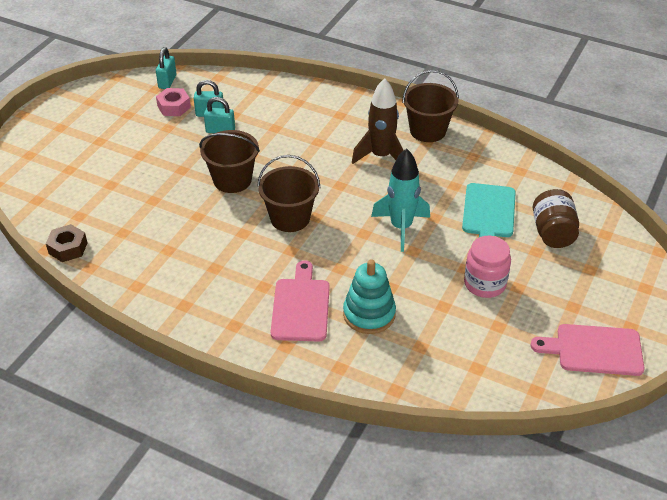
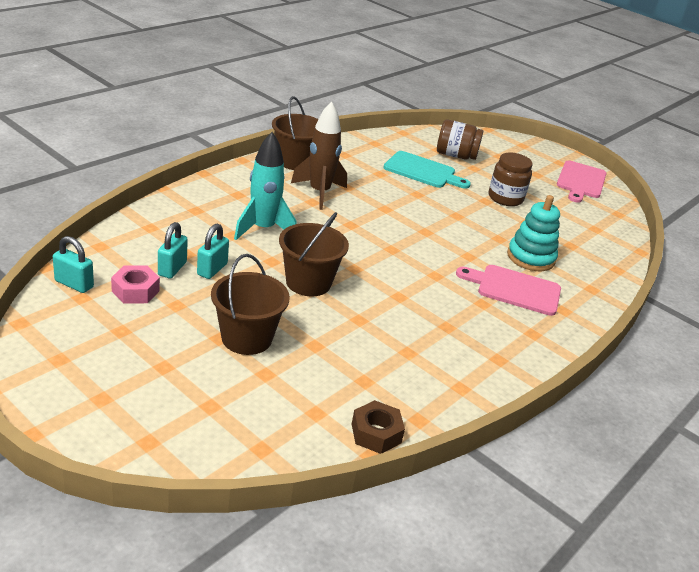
camera: 80 degrees left, 10 degrees down
brown bucket [257,155,320,232] -> brown bucket moved to [211,254,290,355]
turquoise rocket [371,148,430,252] -> turquoise rocket moved to [234,132,297,240]
pink jar [464,236,511,298] -> brown jar [488,153,533,206]

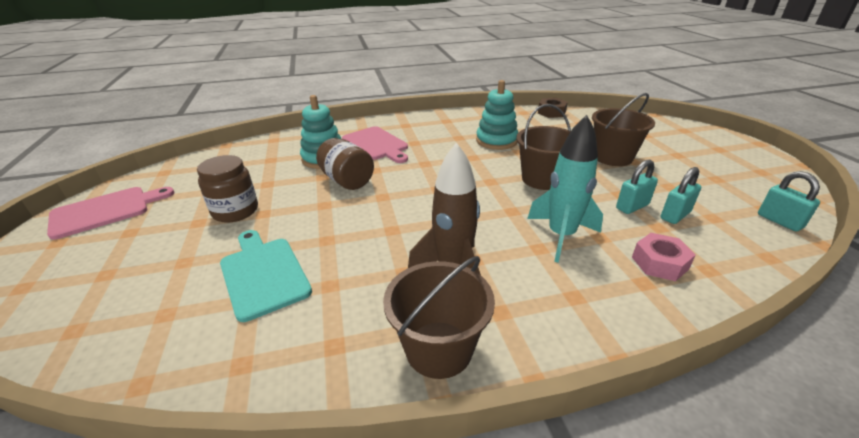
camera: 140 degrees left, 0 degrees up
pink nut [111,266,160,304] -> pink nut moved to [632,233,696,281]
brown jar [437,120,483,160] -> brown jar moved to [316,138,374,190]
none -> turquoise stacking toy [476,80,518,150]

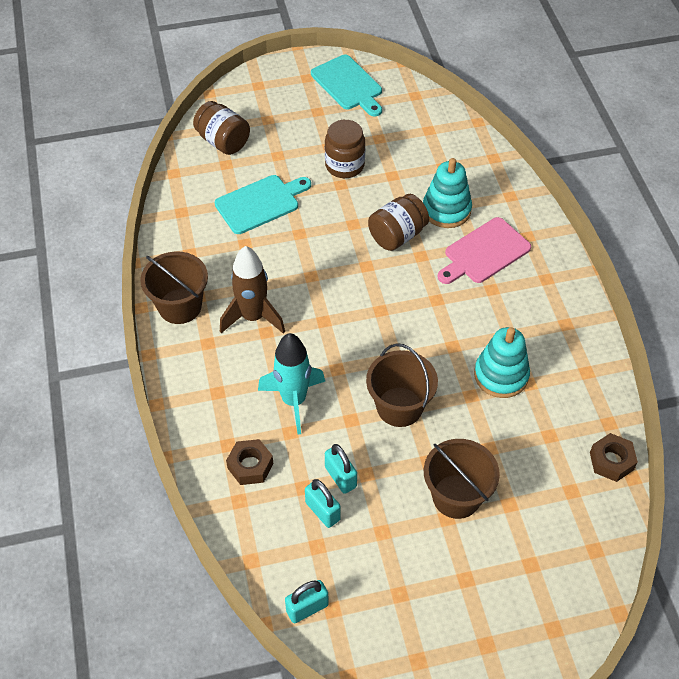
camera: 90 degrees right, 20 degrees up
pink cutting board [47,187,174,240] -> turquoise cutting board [311,55,382,116]
pink nut [632,233,696,281] -> brown nut [226,439,273,485]
none -> brown jar [193,101,250,155]

